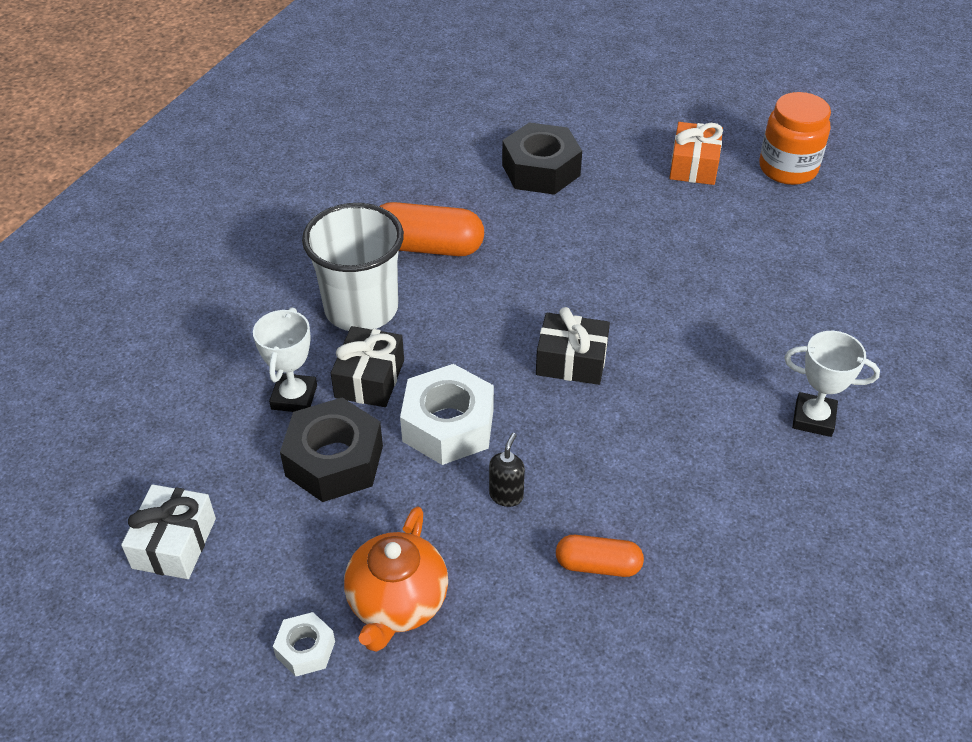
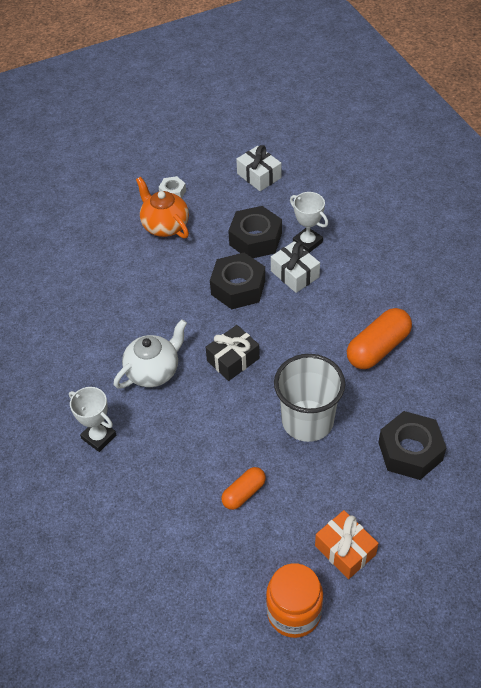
camera: 130 degrees right, 5 degrees up
white cup [302,203,404,331] -> white cup moved to [274,354,345,442]
black gift [331,326,404,407] -> white gift [271,241,320,293]
white nut [400,364,494,465] -> black nut [210,253,265,309]
black soap dispenser [489,433,525,507] -> none
orange capsule [556,535,644,577] -> orange capsule moved to [221,467,266,510]
white trophy [784,331,880,437] -> white trophy turned 75 degrees clockwise [69,387,116,452]
none -> white teapot [114,319,187,389]

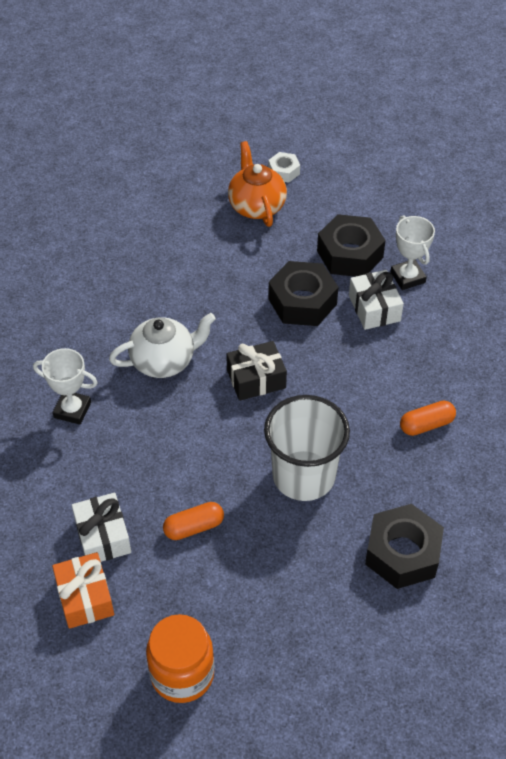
camera: 20 degrees right, 0 degrees up
white trophy [69,387,116,452] -> white trophy turned 45 degrees counterclockwise [33,348,98,425]
white gift [236,145,281,191] -> white gift moved to [72,493,131,562]
orange gift [315,510,379,579] -> orange gift moved to [52,552,114,629]
orange capsule [347,308,412,369] -> orange capsule [400,401,456,436], size x0.59

